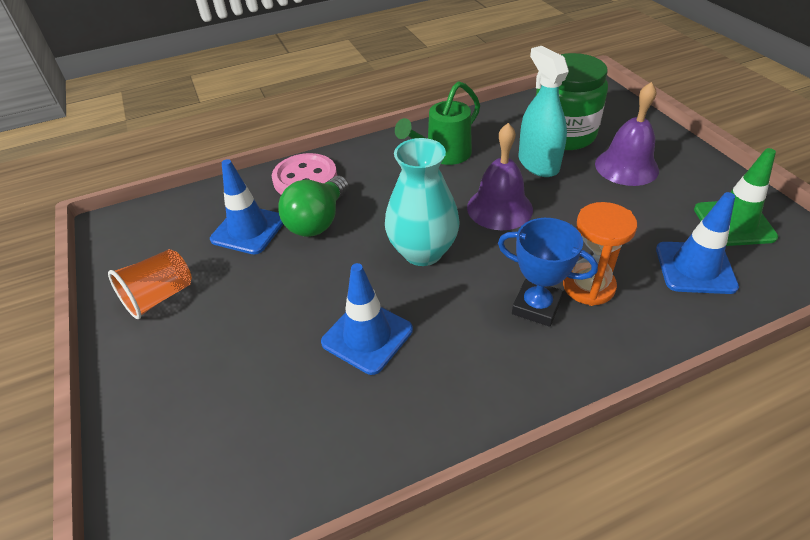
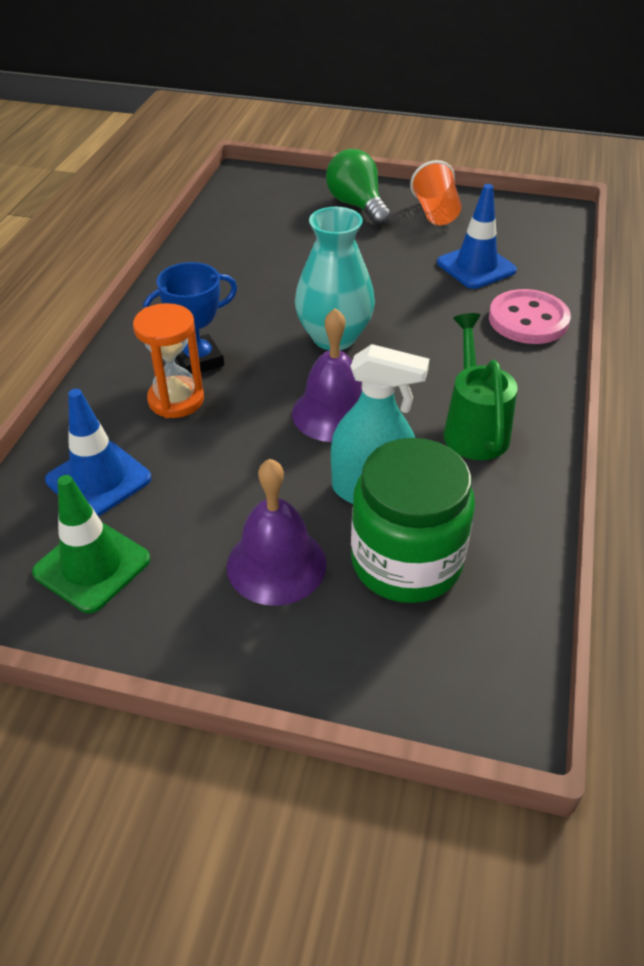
camera: 125 degrees right, 0 degrees up
green light bulb [278,176,349,237] -> green light bulb moved to [326,149,391,226]
blue traffic cone [321,263,413,375] -> none

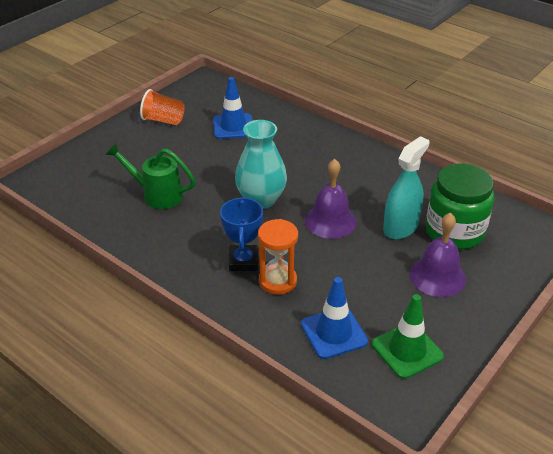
camera: 65 degrees left, 5 degrees down
green light bulb [326,149,391,226] -> none
green watering can [443,313,518,460] -> green watering can moved to [105,143,196,209]
pink button [489,289,571,344] -> none

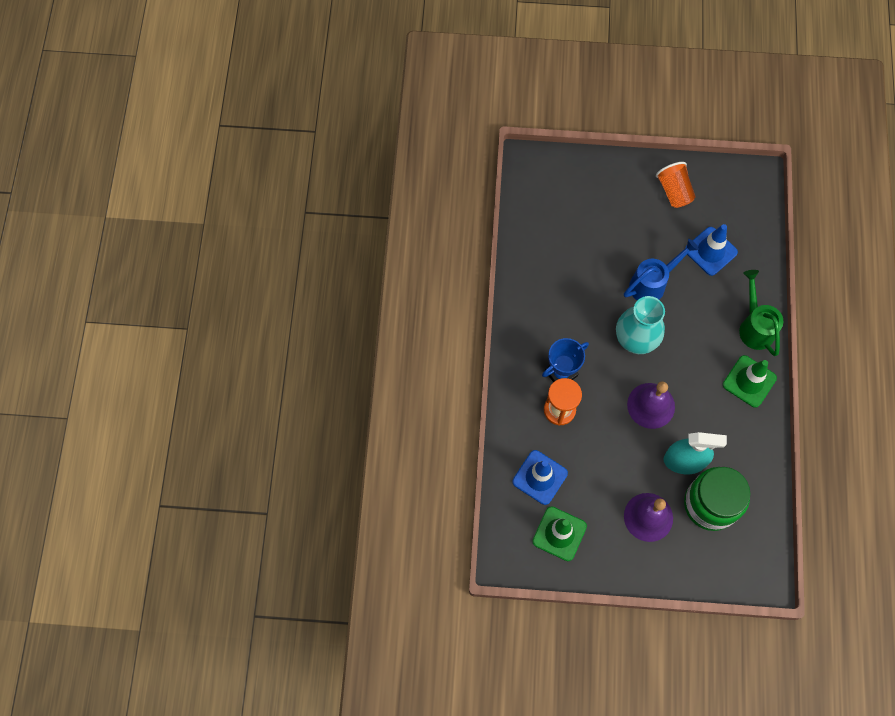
camera: 55 degrees right, 30 degrees up
green watering can [105,143,196,209] -> green watering can moved to [739,270,783,356]
none -> blue watering can [624,239,699,300]
none -> green traffic cone [723,355,777,408]

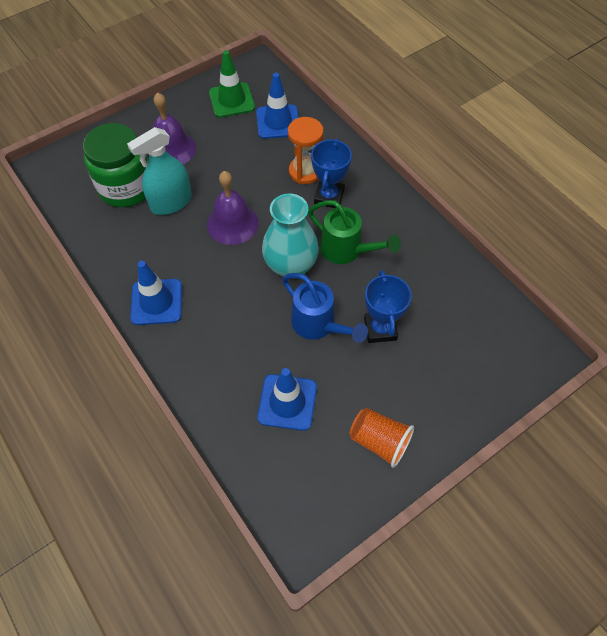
camera: 140 degrees right, 10 degrees down
blue watering can [624,239,699,300] -> blue watering can turned 60 degrees counterclockwise [282,273,368,343]
green traffic cone [723,355,777,408] -> blue traffic cone [130,261,182,325]
green watering can [739,270,783,356] -> green watering can moved to [308,200,401,264]
none -> blue trophy [364,270,412,343]

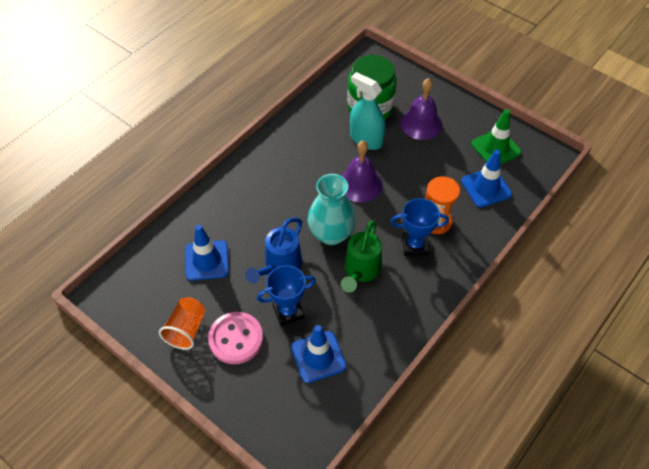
camera: 75 degrees right, 5 degrees down
blue traffic cone [130,261,182,325] -> blue traffic cone moved to [291,325,346,383]
none -> pink button [208,312,263,364]

